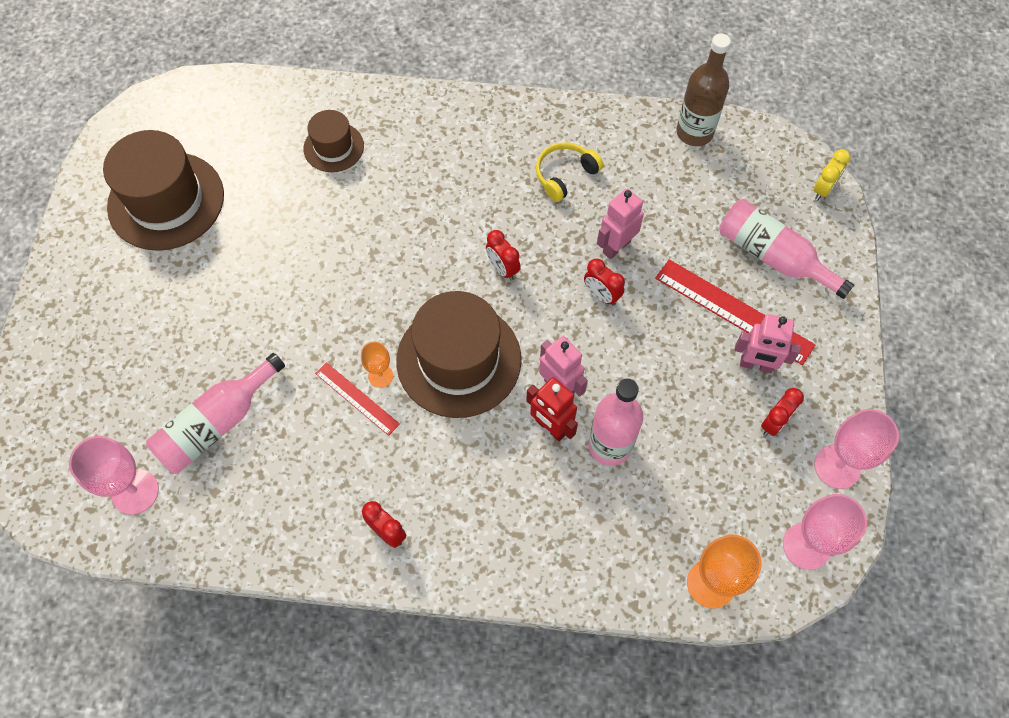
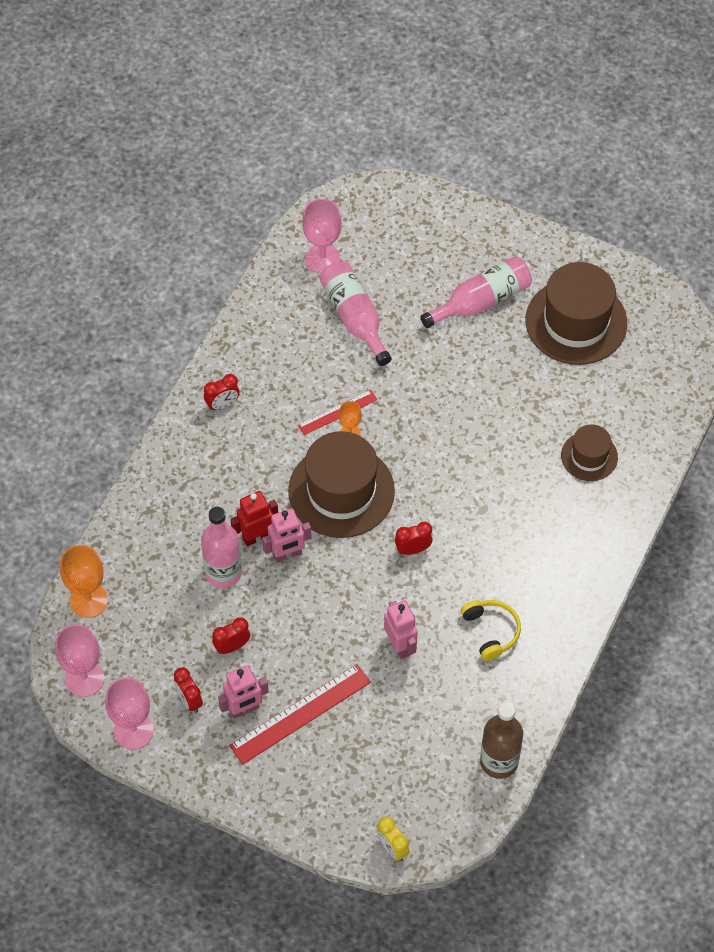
camera: 110 degrees right, 5 degrees down
red clock [584,258,625,306] -> red clock moved to [212,617,250,654]
pink bottle [719,199,854,299] -> pink bottle moved to [420,256,532,328]
pink robot [735,314,801,373] -> pink robot turned 150 degrees counterclockwise [218,665,269,719]

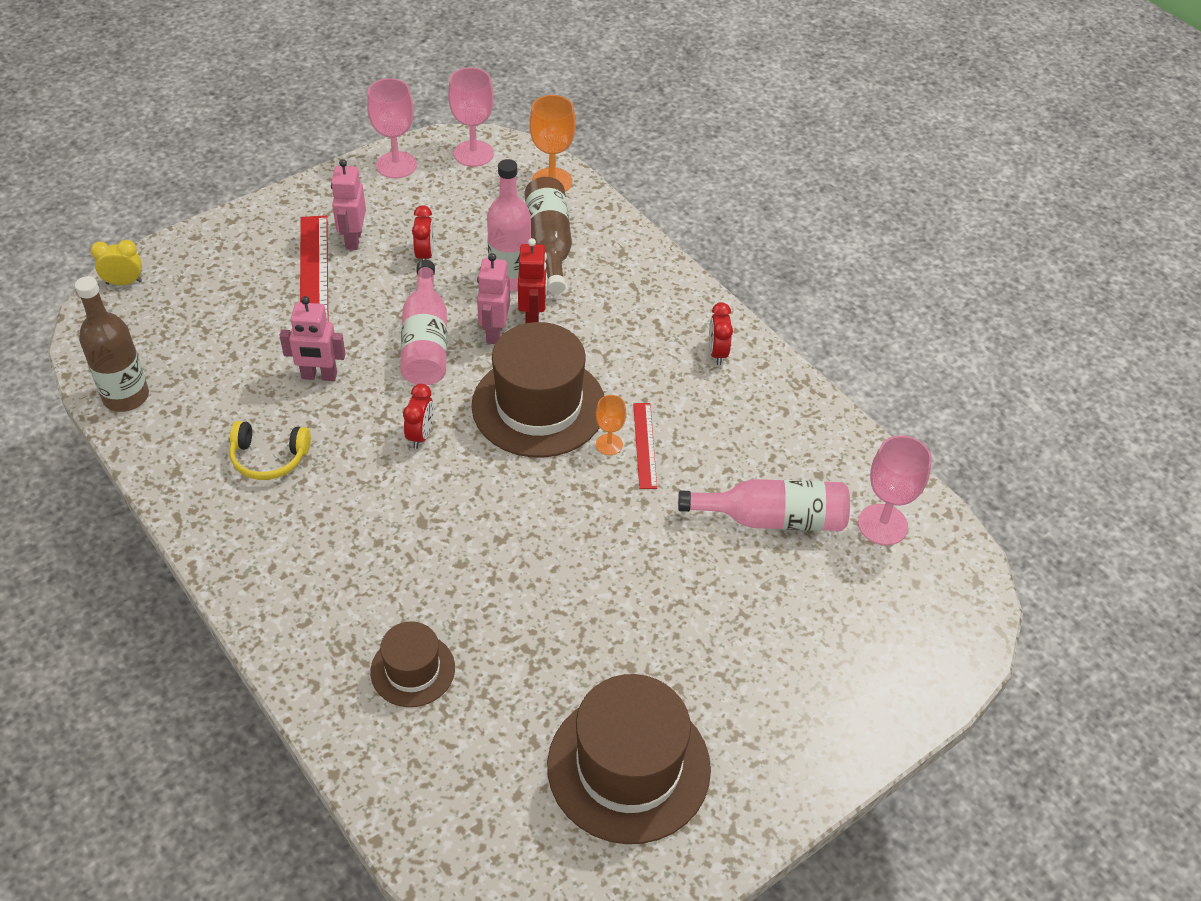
camera: 115 degrees right, 10 degrees down
red clock [174,667,203,713] -> none
pink bottle [420,256,532,328] -> pink bottle moved to [400,260,447,385]
none -> brown bottle [525,177,572,294]

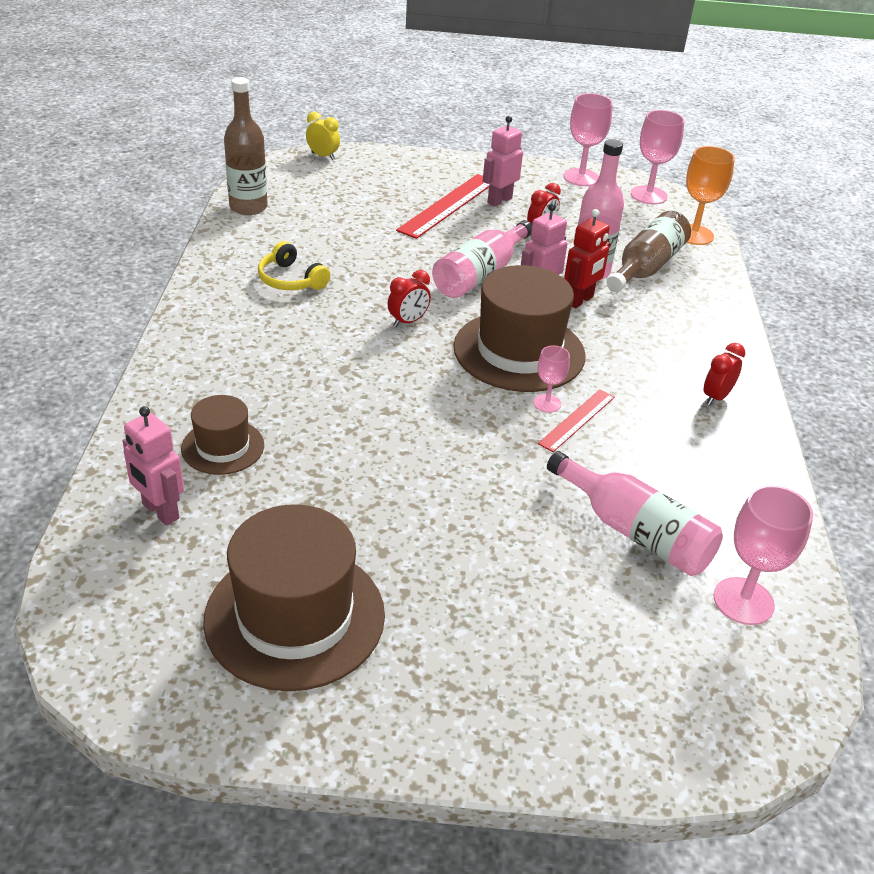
camera: 40 degrees right, 10 degrees down
pink robot [279,296,346,381] -> pink robot moved to [123,406,184,526]
orange goblet [596,395,626,455] -> pink goblet [533,345,570,413]

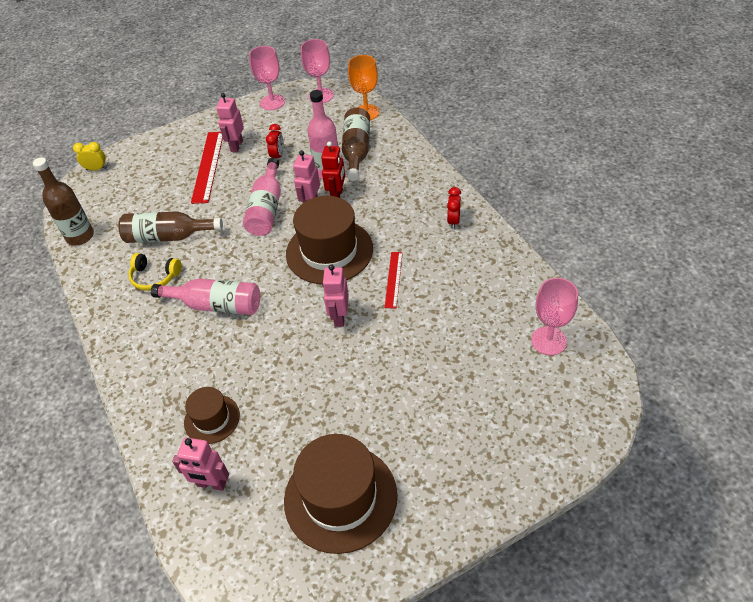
camera: 25 degrees left, 10 degrees up
red clock [388,270,431,327] -> none
pink goblet [533,345,570,413] -> none
pink bottle [547,451,723,576] -> pink bottle moved to [151,279,260,315]
none -> brown bottle [118,211,223,243]
none -> pink robot [322,264,349,327]

